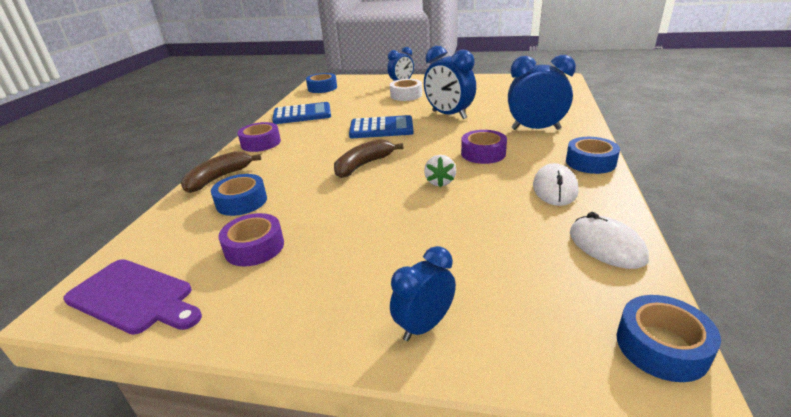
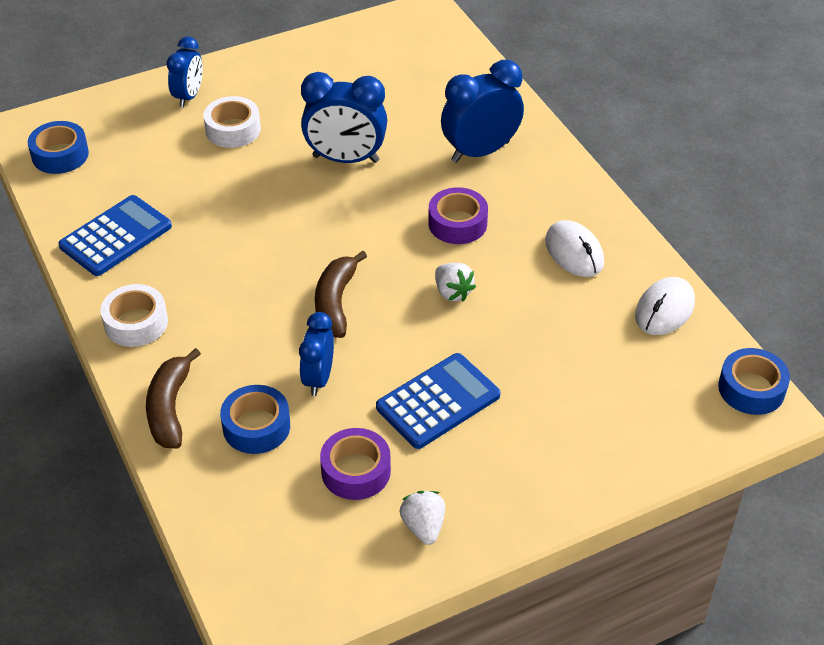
camera: 40 degrees left, 15 degrees up
purple cutting board [63,259,202,335] -> none
purple tape [237,122,281,152] -> white tape [100,284,168,347]
blue calculator [349,115,414,138] -> blue calculator moved to [376,353,500,449]
blue clock [390,246,456,341] -> blue clock moved to [299,312,334,396]
blue tape [566,137,620,174] -> none
white mouse [570,212,649,269] -> white mouse turned 75 degrees counterclockwise [635,277,695,335]
none -> white strawberry [399,491,445,545]

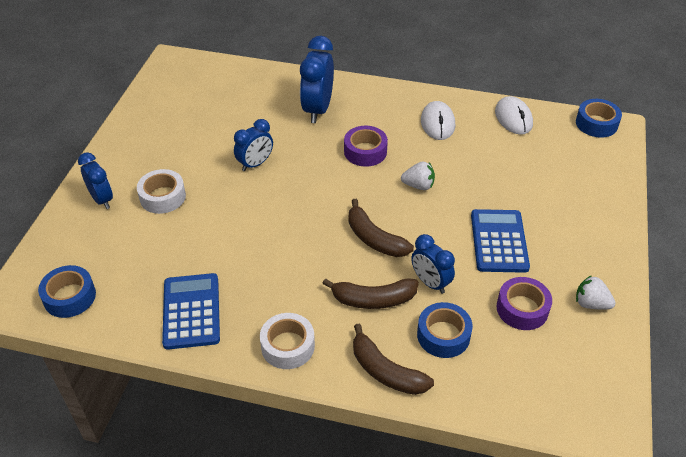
camera: 50 degrees left, 0 degrees up
blue clock [301,72,387,163] -> blue clock [234,119,273,171], size x0.63
white mouse [545,220,604,277] -> white mouse turned 75 degrees clockwise [421,101,455,140]
none -> brown banana [322,278,419,309]

